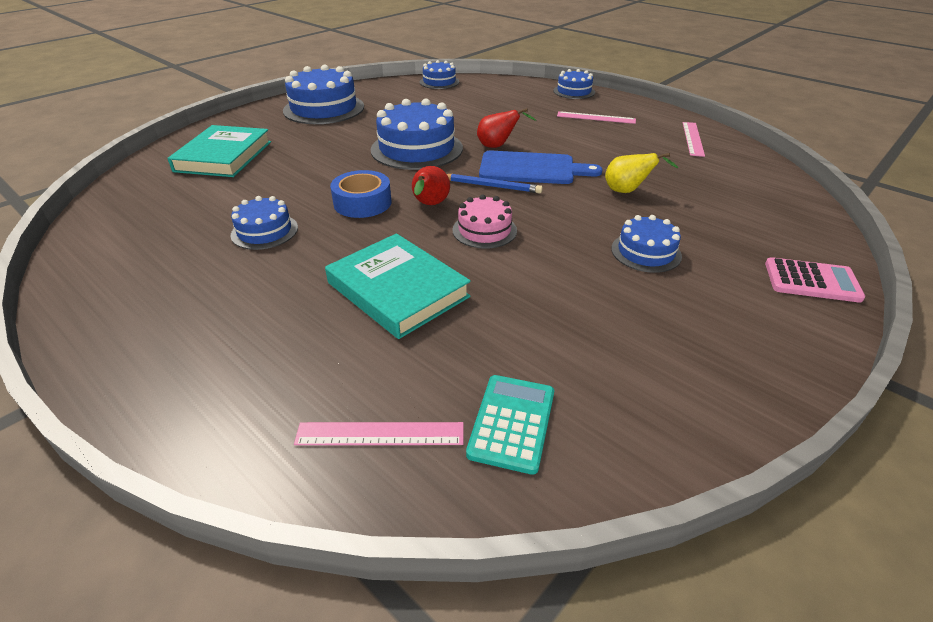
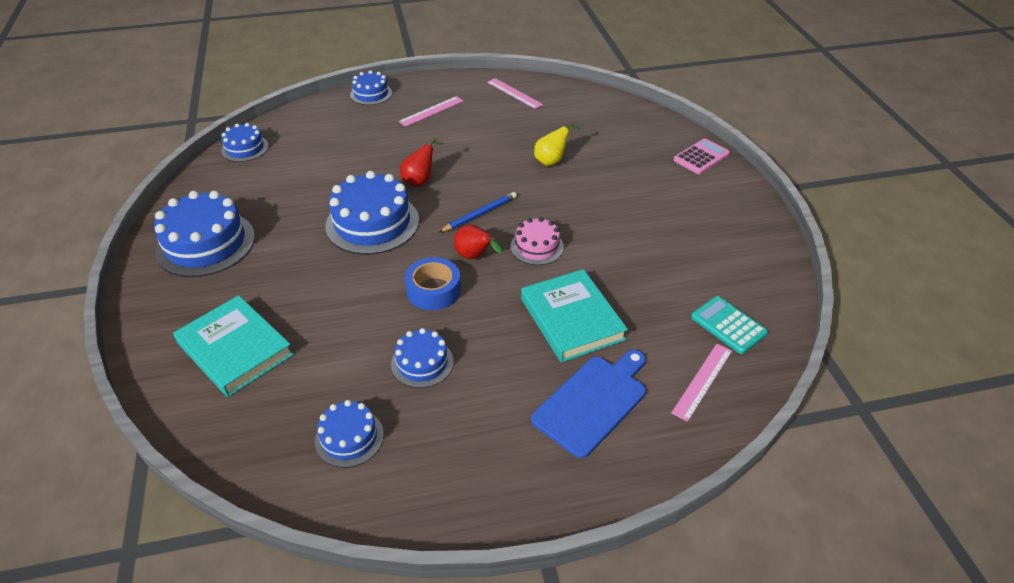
camera: 55 degrees left, 5 degrees up
turquoise book [325,233,471,339] -> turquoise book turned 75 degrees clockwise [521,269,628,362]
blue cutting board [479,151,603,184] -> blue cutting board moved to [531,350,646,458]
blue cake [611,215,682,273] -> blue cake moved to [315,400,384,468]

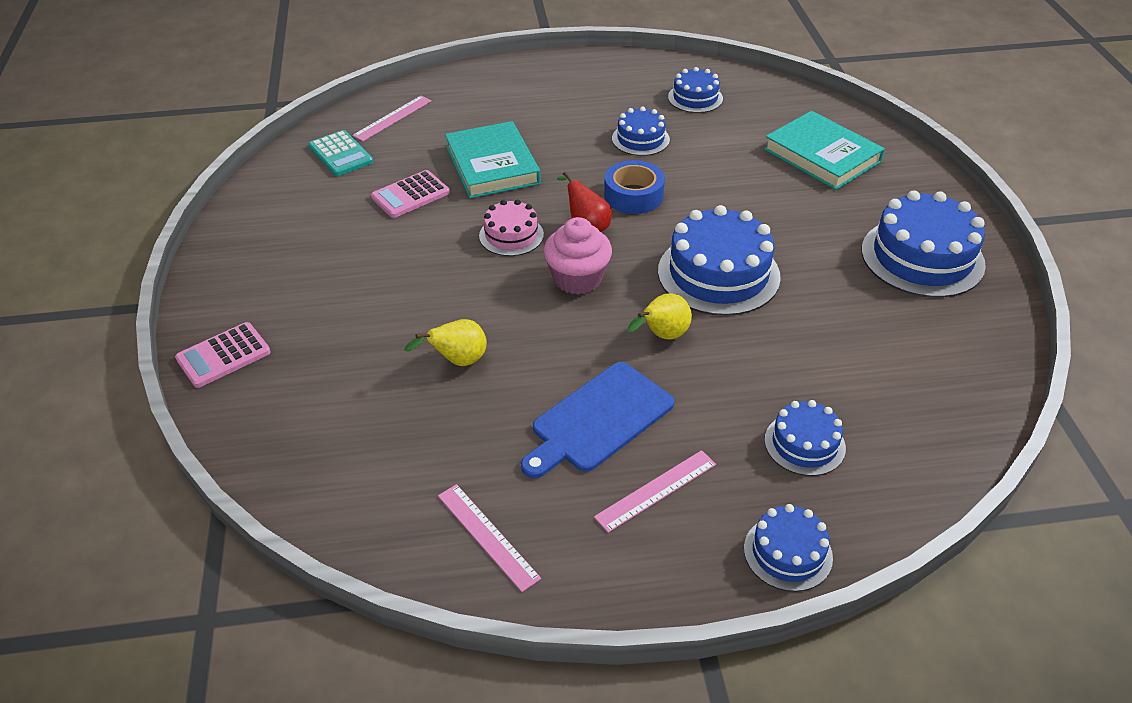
camera: 175 degrees left, 0 degrees up
blue cake [221,123,269,162] -> blue cake moved to [764,400,846,476]
red pear [400,138,444,187] -> yellow pear [628,293,692,339]
blue pencil [438,192,517,233] -> pink cupcake [544,217,612,295]
blue cutting board [531,350,646,458] -> blue cutting board moved to [521,362,674,478]
none -> pink calculator [371,170,450,218]

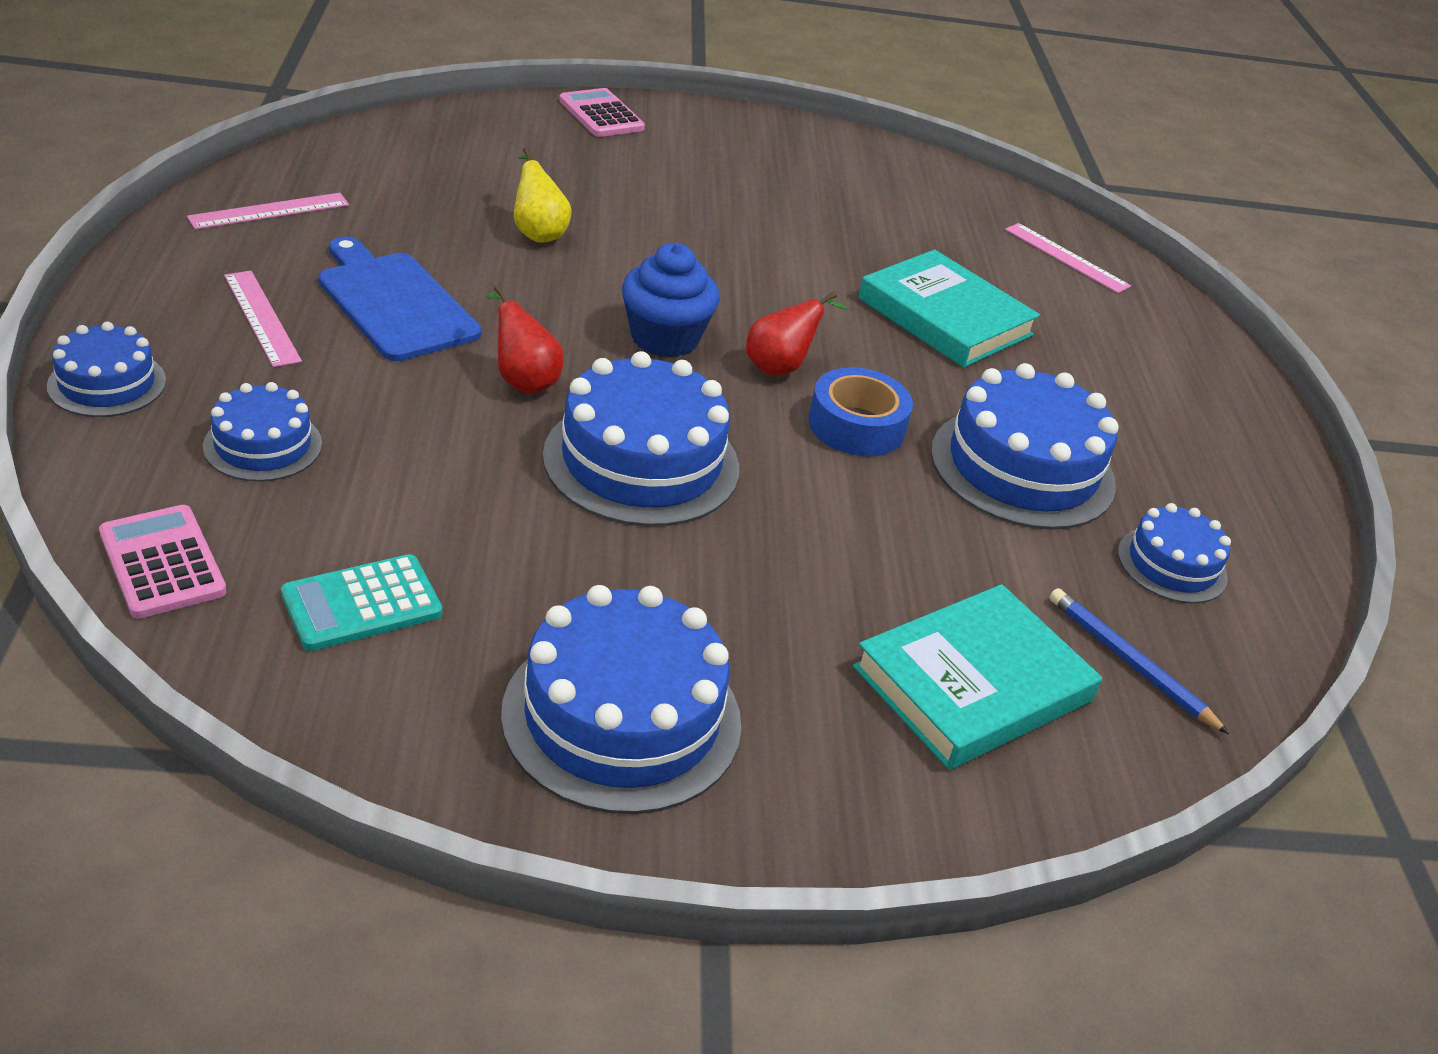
camera: 90 degrees right, 5 degrees down
turquoise calculator [309,130,373,176] -> turquoise calculator moved to [281,554,442,651]
pink calculator [371,170,450,218] -> pink calculator moved to [99,505,226,619]
turquoise book [445,121,541,198] -> turquoise book turned 60 degrees clockwise [858,250,1040,368]
pink cake [479,199,544,256] -> none
pink cupcake [544,217,612,295] -> blue cupcake [622,243,720,357]
blue cake [612,107,670,156] -> blue cake [931,363,1119,530], size x1.80
yellow pear [628,293,692,339] -> red pear [486,285,564,394]
none -> blue pencil [1049,588,1229,734]

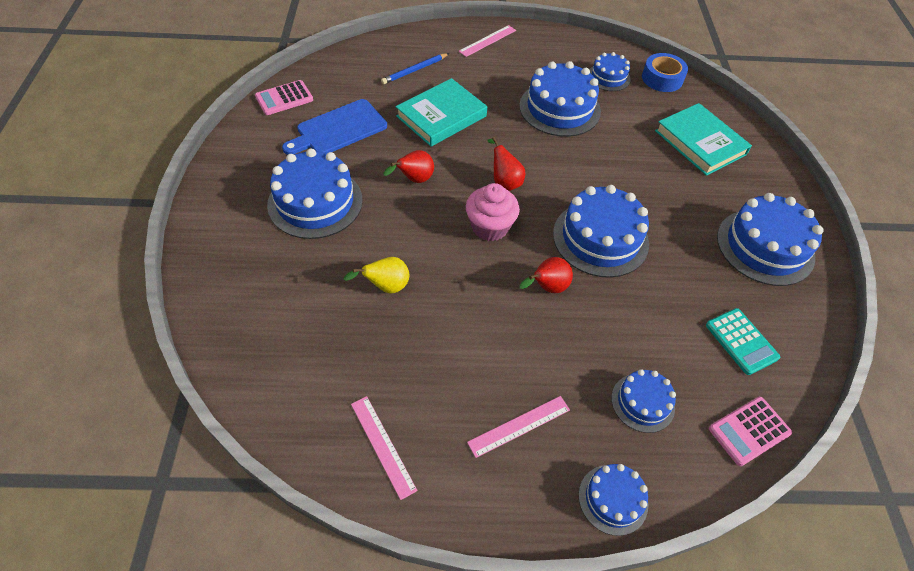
camera: 85 degrees left, 15 degrees up
blue cutting board [318,236,481,361] -> blue cutting board moved to [282,99,387,155]
pink calculator [559,88,645,137] -> pink calculator moved to [255,80,313,115]
blue cupcake [622,243,720,357] -> pink cupcake [466,183,520,241]
blue tape [809,367,913,456] -> blue tape moved to [642,53,688,92]
pink ruler [1005,223,1131,293] -> pink ruler moved to [458,25,516,57]
blue pencil [1049,588,1229,734] -> blue pencil moved to [381,53,449,84]
none -> blue cake [267,149,363,239]
none -> red pear [384,150,434,183]

